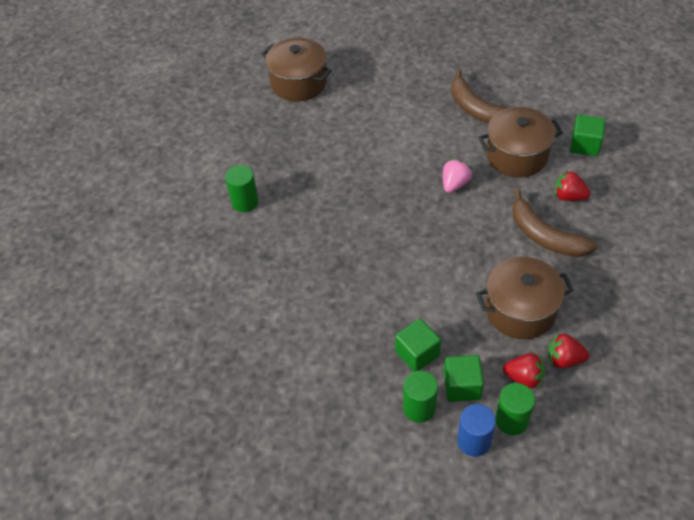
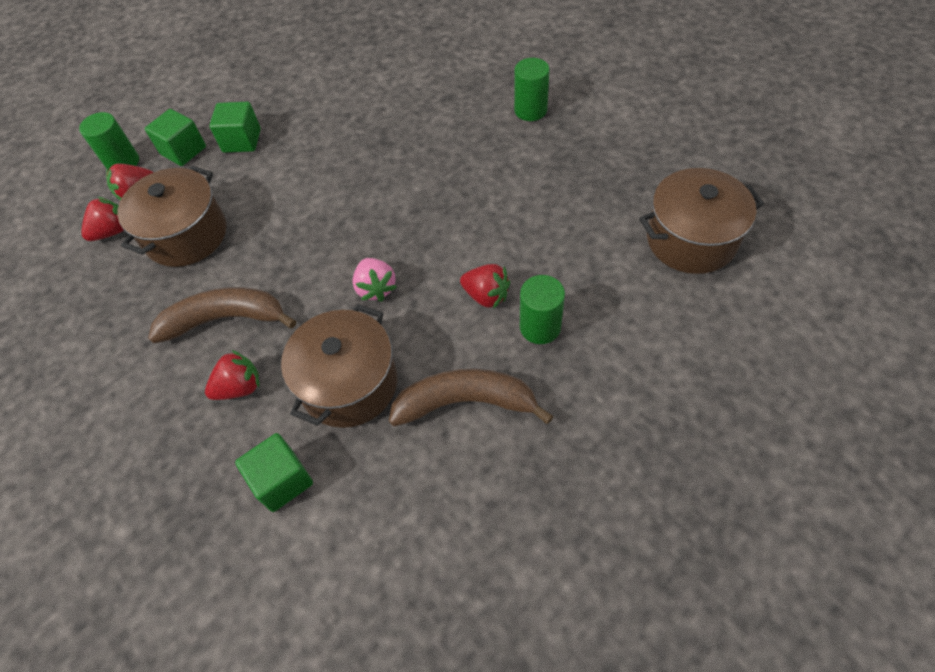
camera: 130 degrees right, 5 degrees up
green cylinder [403,371,438,423] -> green cylinder moved to [520,275,565,344]
blue cylinder [457,404,496,457] -> none
none -> red strawberry [460,264,510,309]

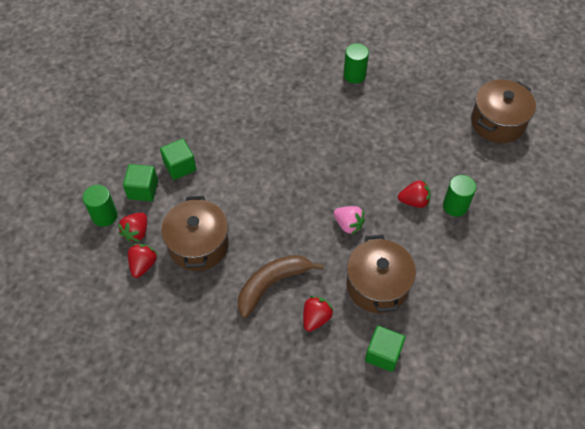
camera: 35 degrees left, 0 degrees up
brown banana [389,369,554,427] -> none

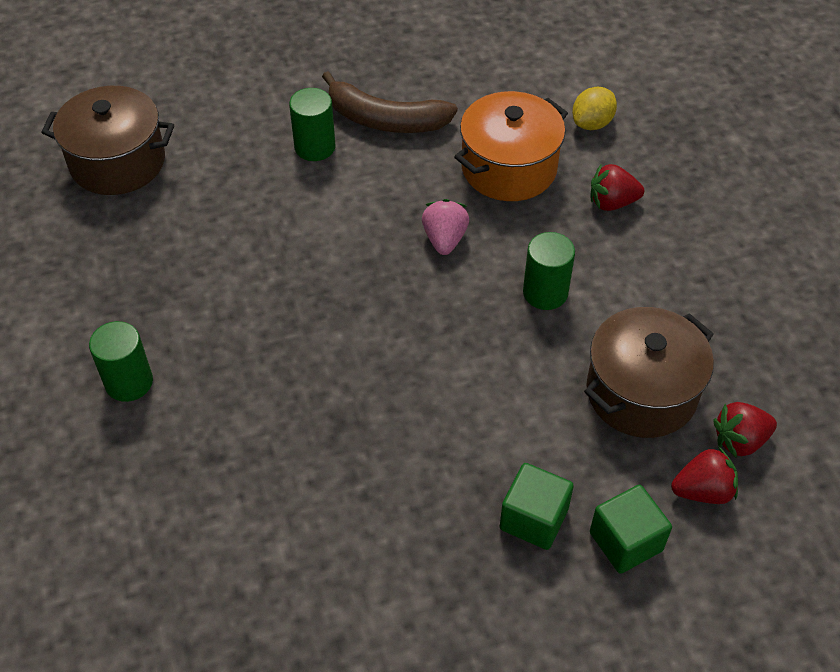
camera: 125 degrees left, 5 degrees down
green cylinder [83,185,118,227] -> green cylinder moved to [523,232,575,310]
brown banana [238,255,324,318] -> brown banana moved to [322,71,458,133]
brown pot [346,235,416,313] -> orange pot [454,91,568,201]
green cube [365,326,405,372] -> yellow lemon [572,87,617,130]
red strawberry [398,180,431,208] -> none

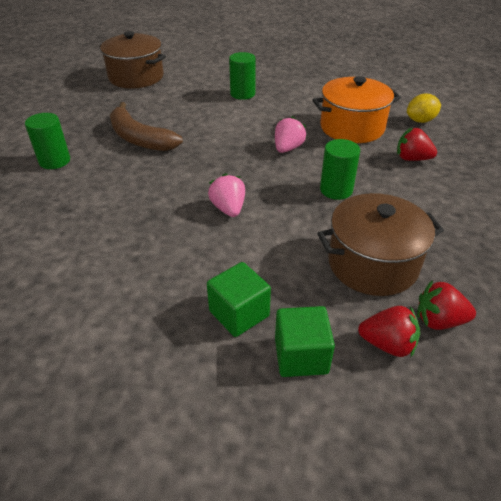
camera: 25 degrees right, 10 degrees down
brown banana [322,71,458,133] -> brown banana moved to [110,102,183,151]
none -> pink strawberry [208,173,245,217]

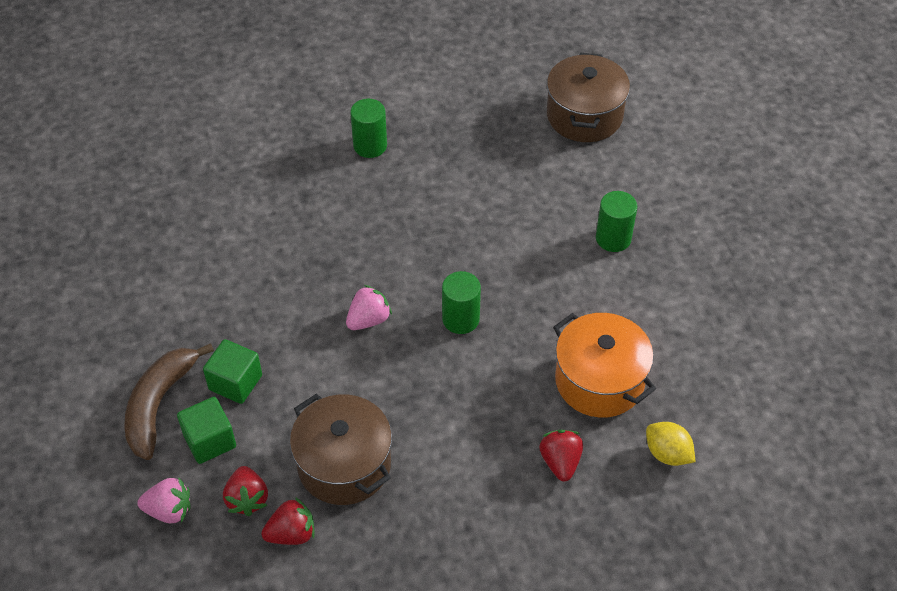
camera: 65 degrees right, 10 degrees up
brown banana [110,102,183,151] -> brown banana moved to [124,343,214,460]
pink strawberry [275,116,306,153] -> pink strawberry moved to [137,478,190,523]
green cylinder [320,139,360,200] -> green cylinder moved to [442,271,481,334]
red strawberry [417,281,476,330] -> red strawberry turned 90 degrees clockwise [261,497,315,545]

